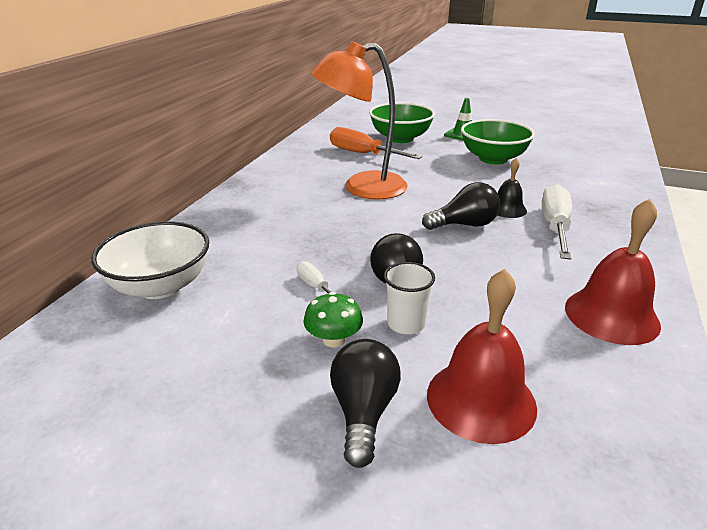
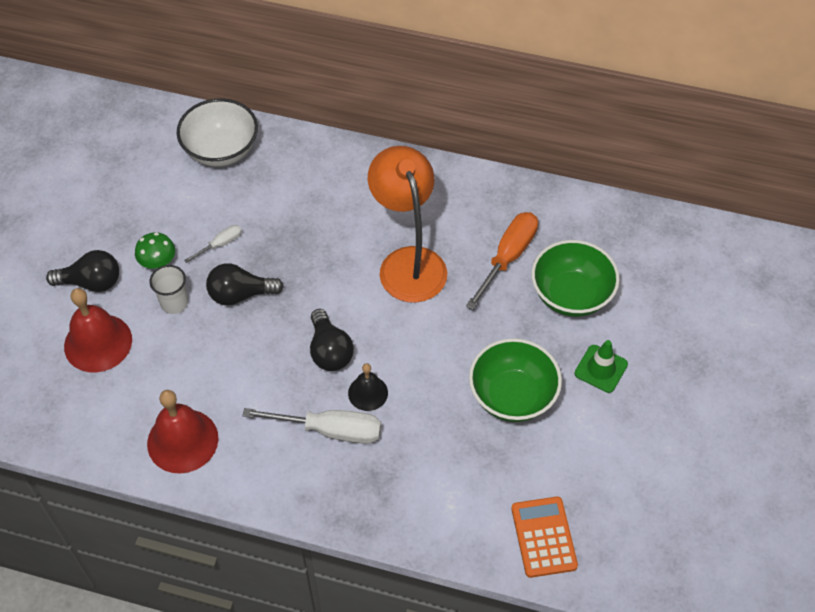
camera: 85 degrees right, 25 degrees up
none -> orange calculator [511,497,578,578]

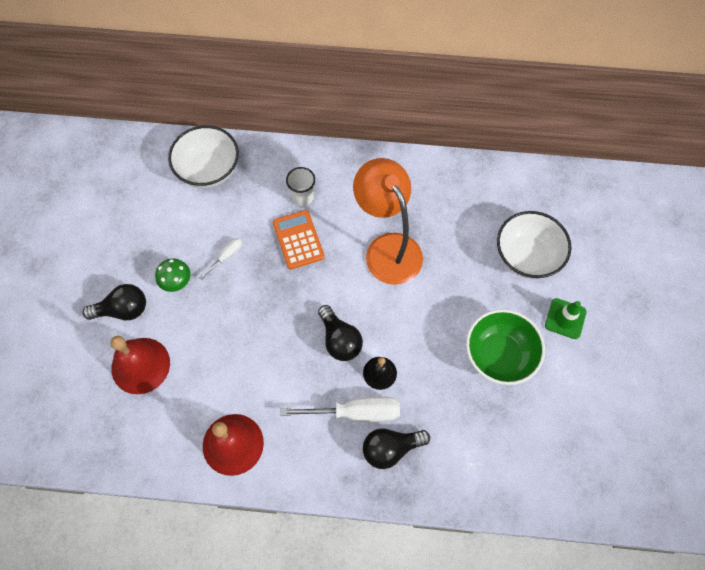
camera: 10 degrees left, 10 degrees up
white cup [150,265,188,314] -> white cup moved to [286,167,315,206]
black light bulb [206,263,284,305] -> black light bulb moved to [363,429,430,469]
orange screwdriver [466,212,538,310] -> none
orange calculator [511,497,578,578] -> orange calculator moved to [273,210,325,270]
green bowl [531,240,620,317] -> white bowl [497,211,572,279]

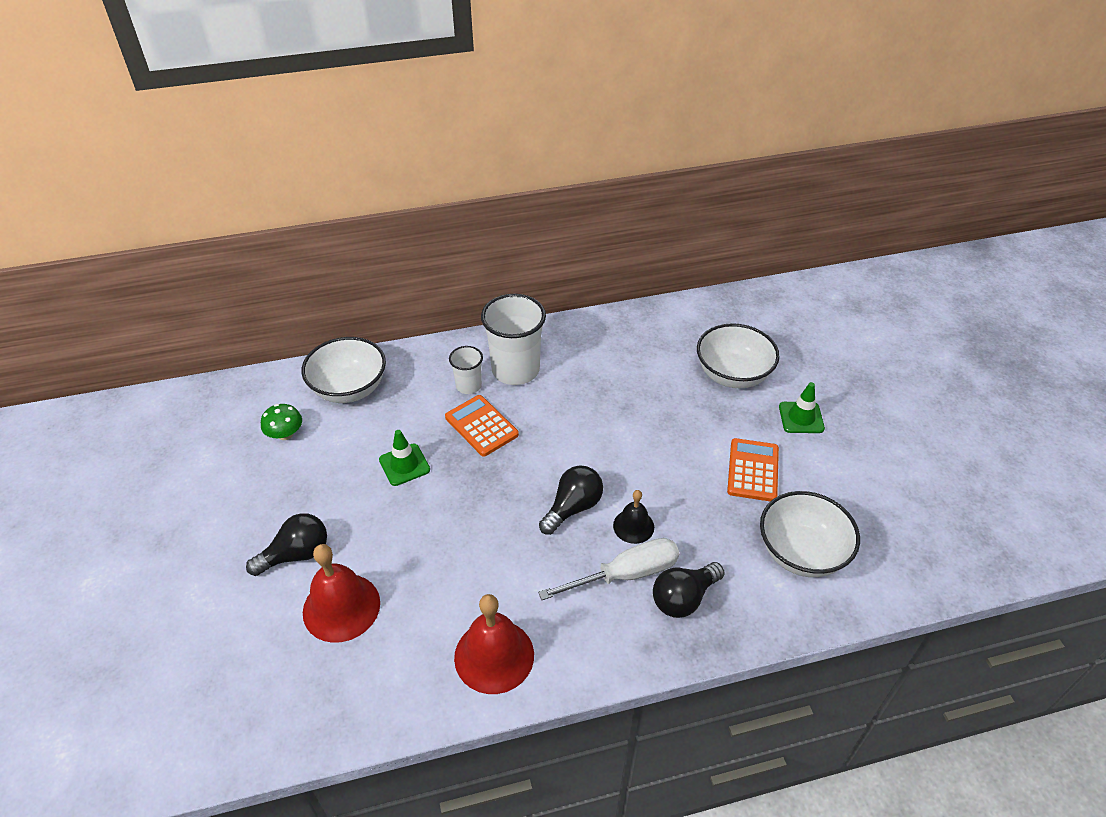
camera: 20 degrees left, 20 degrees down
green mushroom [155,258,191,292] -> green mushroom moved to [261,404,302,440]
white screwdriver [199,238,243,280] -> green traffic cone [379,430,430,486]
black light bulb [318,305,363,361] -> black light bulb turned 90 degrees counterclockwise [539,465,603,535]
orange lamp [353,158,423,285] -> none
green bowl [466,309,545,385] -> orange calculator [727,438,779,502]
none -> white cup [481,294,546,385]
none -> white bowl [760,491,860,577]

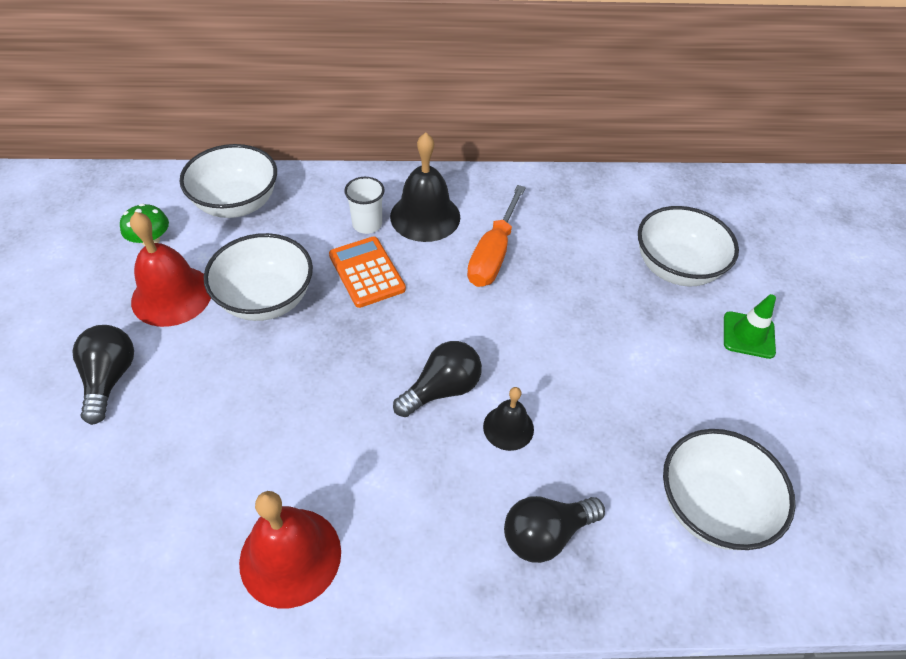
camera: 10 degrees right, 5 degrees up
black light bulb [246,513,327,576] -> black light bulb turned 75 degrees counterclockwise [72,325,134,425]
red bell [303,544,380,643] -> red bell moved to [130,212,211,327]
green traffic cone [379,430,430,486] -> white bowl [204,233,313,321]
white cup [481,294,546,385] -> black bell [390,132,460,242]
white screwdriver [538,538,679,600] -> none
orange calculator [727,438,779,502] -> none
none -> orange screwdriver [467,185,526,287]

